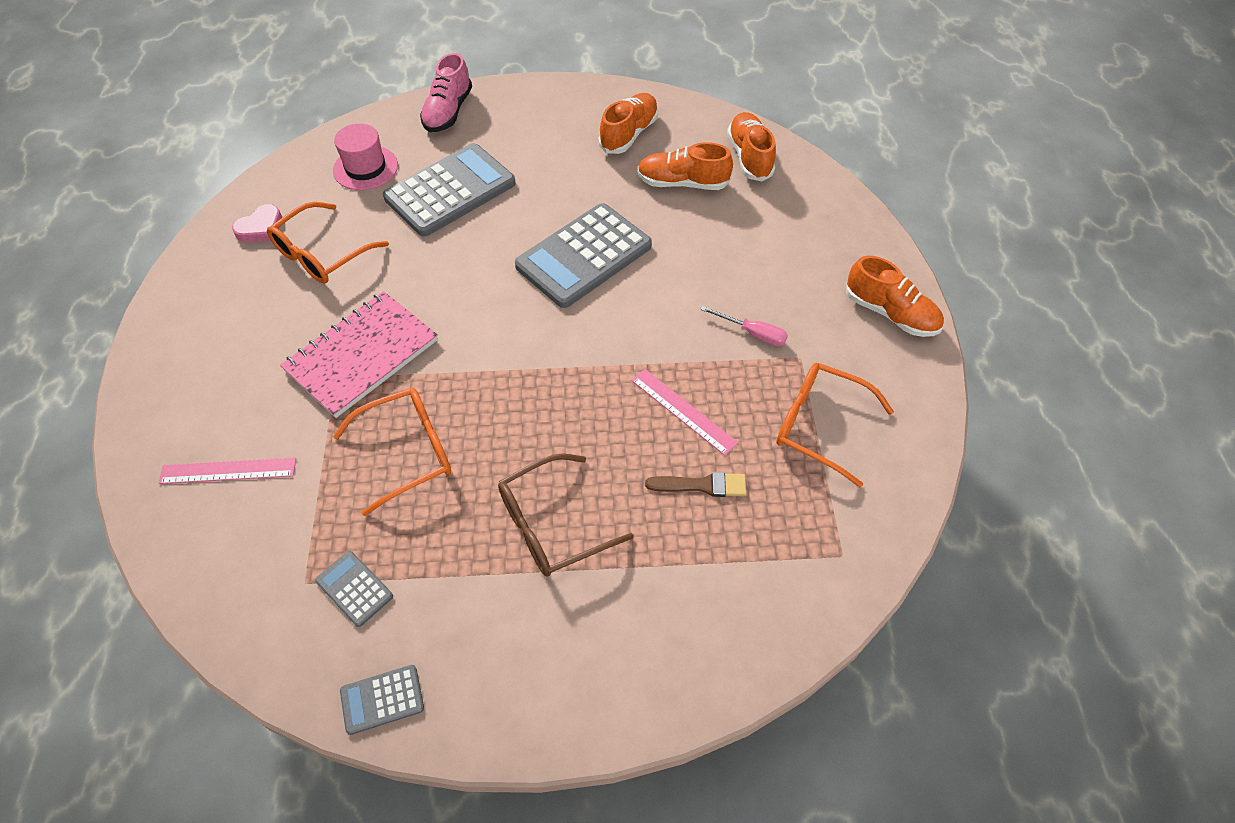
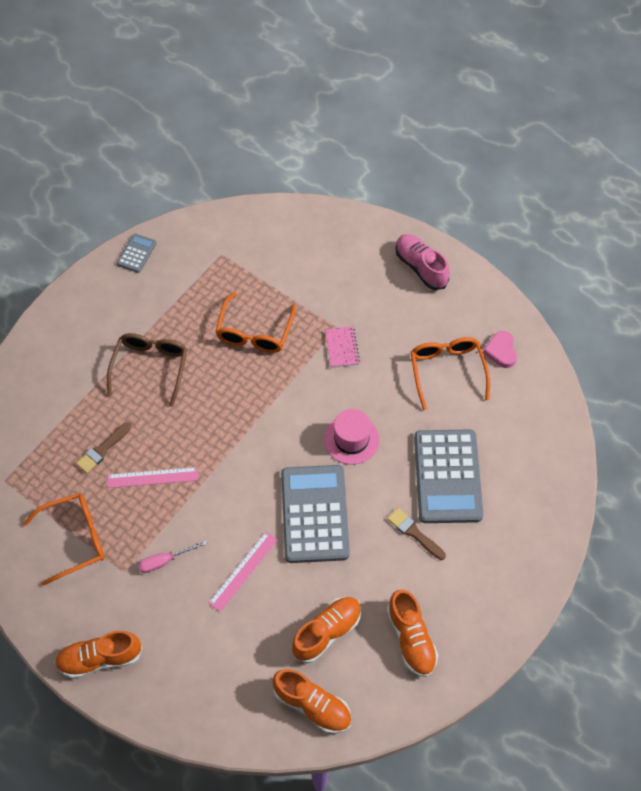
camera: 130 degrees right, 5 degrees up
pink ruler [158,457,296,484] -> pink ruler moved to [208,532,278,612]
pink notebook [280,291,438,418] -> pink notebook [325,326,360,368], size x0.48
grey calculator [315,551,393,627] -> none
pink hat [333,124,398,190] -> pink hat moved to [324,409,379,465]
pink shoe [420,53,472,132] -> pink shoe moved to [396,234,450,290]
none -> brown brush [387,508,446,560]

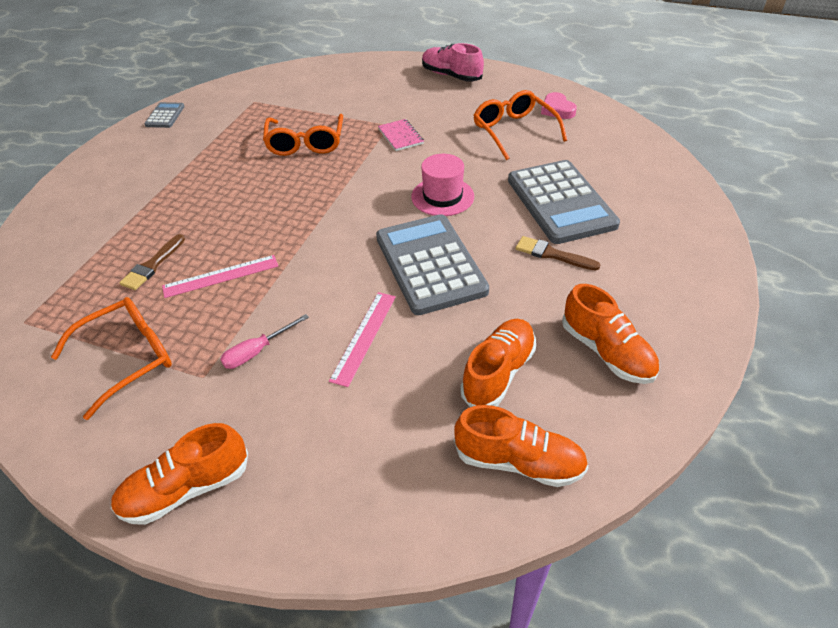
camera: 15 degrees left, 15 degrees down
brown glasses [107,333,187,407] -> none

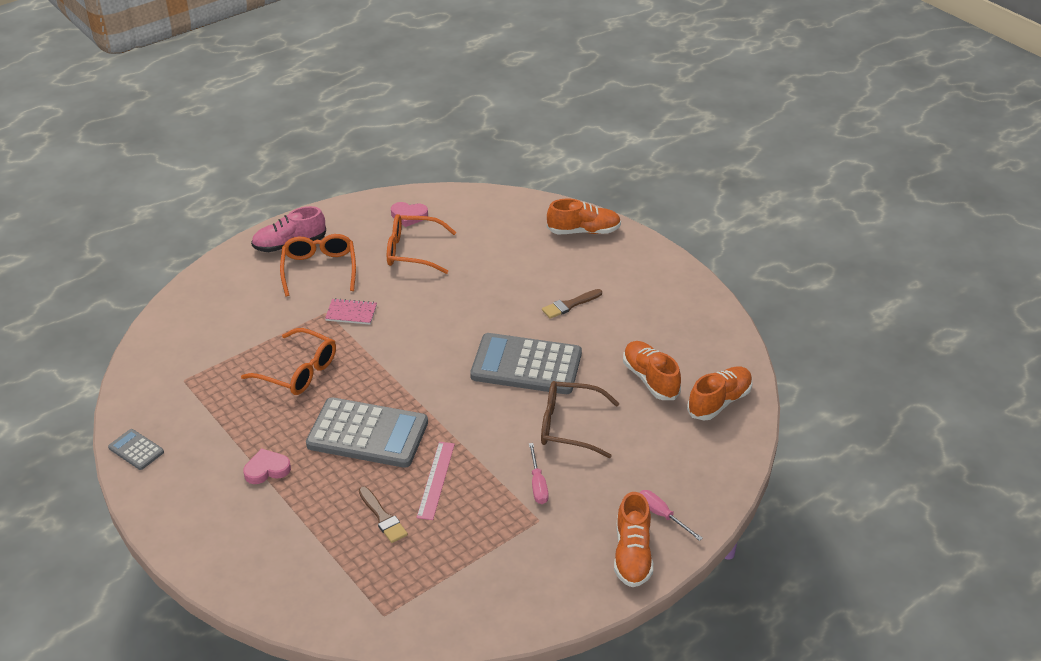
camera: 60 degrees left, 5 degrees down
orange glasses [51,297,172,420] -> orange glasses moved to [280,234,356,296]
pink ruler [329,292,396,387] -> brown glasses [541,381,620,458]
pink hat [411,154,474,216] -> none
grey calculator [508,160,620,244] -> grey calculator moved to [306,397,428,468]
orange shoe [562,284,659,384] -> orange shoe moved to [547,199,621,234]
none -> pink heart [243,448,291,484]
none -> pink screwdriver [640,490,703,541]

